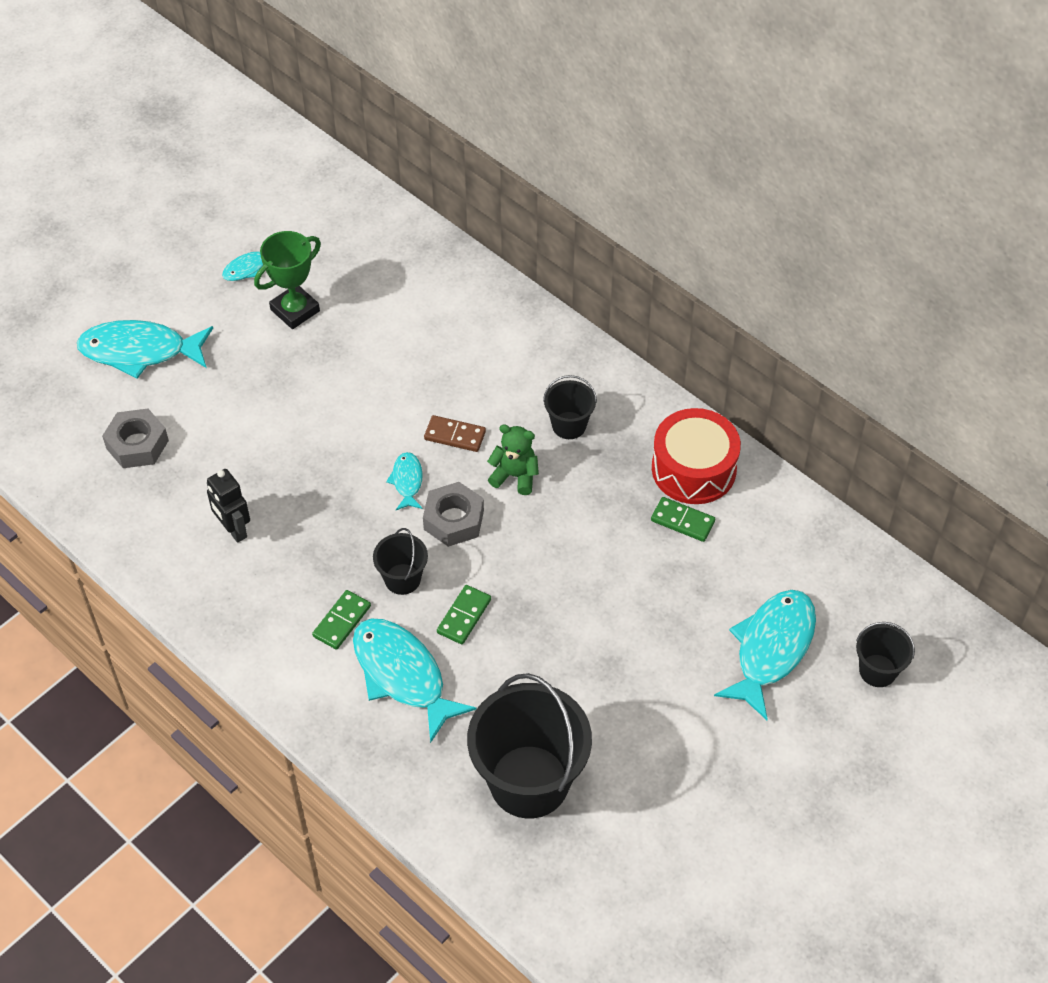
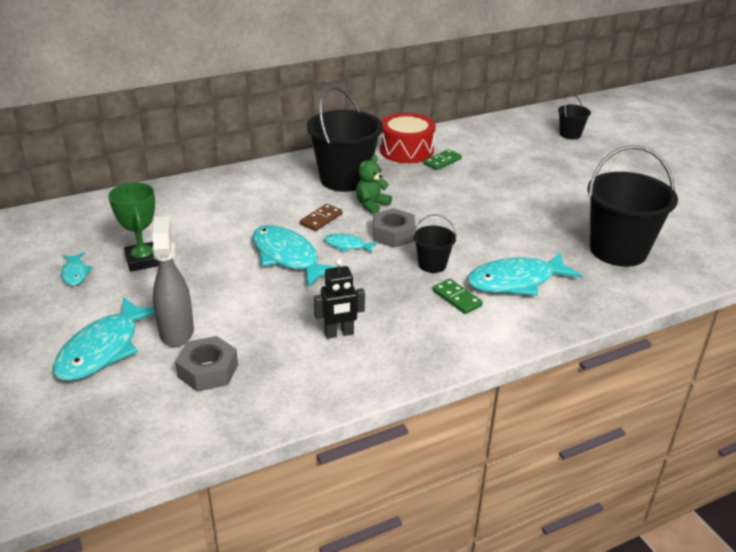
camera: 70 degrees left, 20 degrees down
green domino [437,585,491,644] -> none
black bucket [543,375,597,439] -> black bucket [307,86,383,192], size x2.07
turquoise fish [714,590,816,720] -> turquoise fish moved to [252,225,336,287]
none -> grey spray bottle [152,216,194,347]

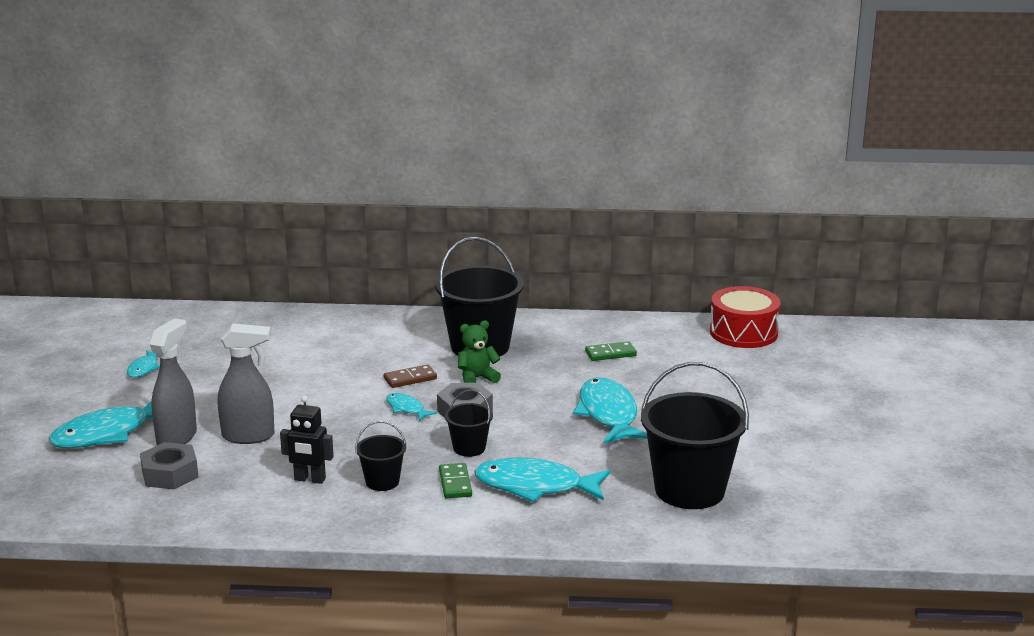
camera: 30 degrees right, 10 degrees down
green trophy [108,183,159,272] -> none
turquoise fish [252,225,336,287] -> turquoise fish moved to [573,377,647,444]
red drum [380,113,436,163] -> red drum moved to [710,286,781,348]
black bucket [558,94,591,139] -> black bucket moved to [355,421,406,491]
none -> grey spray bottle [218,323,274,444]

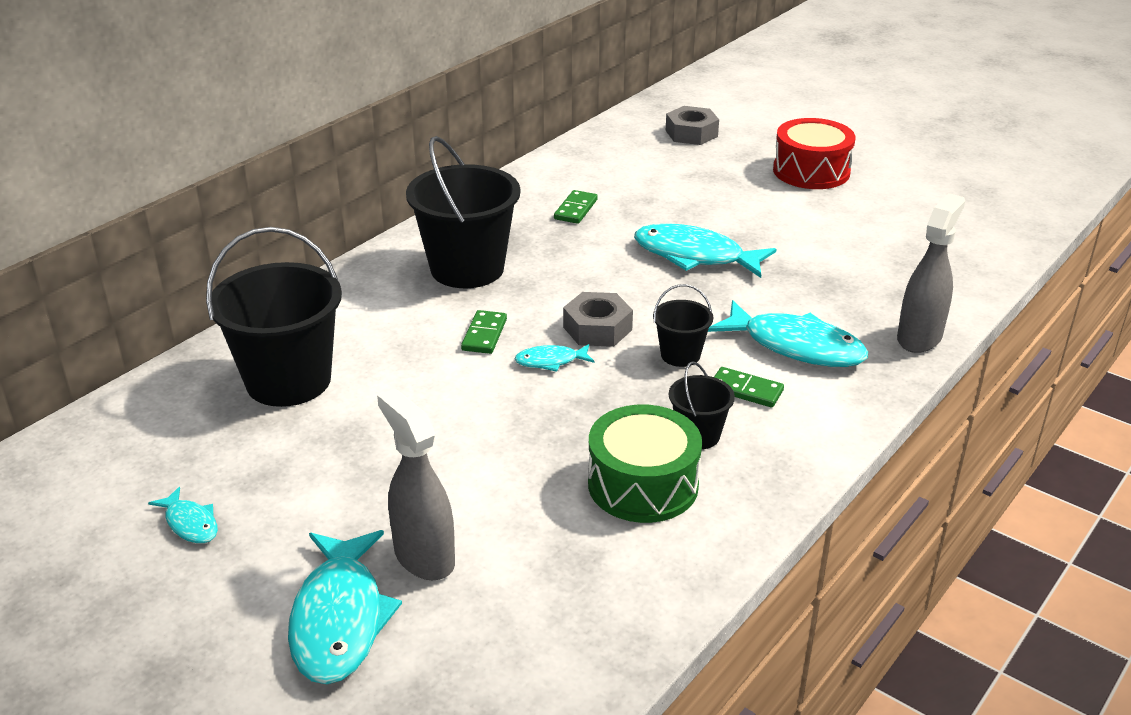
camera: 55 degrees left, 10 degrees up
grey nut [140,442,198,489] -> grey nut moved to [666,106,719,145]
grey spray bottle [218,323,274,444] -> grey spray bottle moved to [897,193,965,353]
black robot [280,396,334,484] -> green drum [588,405,702,523]
brown domino [384,364,437,388] -> green domino [461,310,507,354]
green teddy bear [458,320,501,383] -> none
turquoise fish [474,457,610,502] -> turquoise fish turned 105 degrees counterclockwise [708,300,868,367]
black bucket [641,362,749,509] -> black bucket moved to [206,227,342,407]
red drum [710,286,781,348] -> red drum moved to [773,118,855,189]

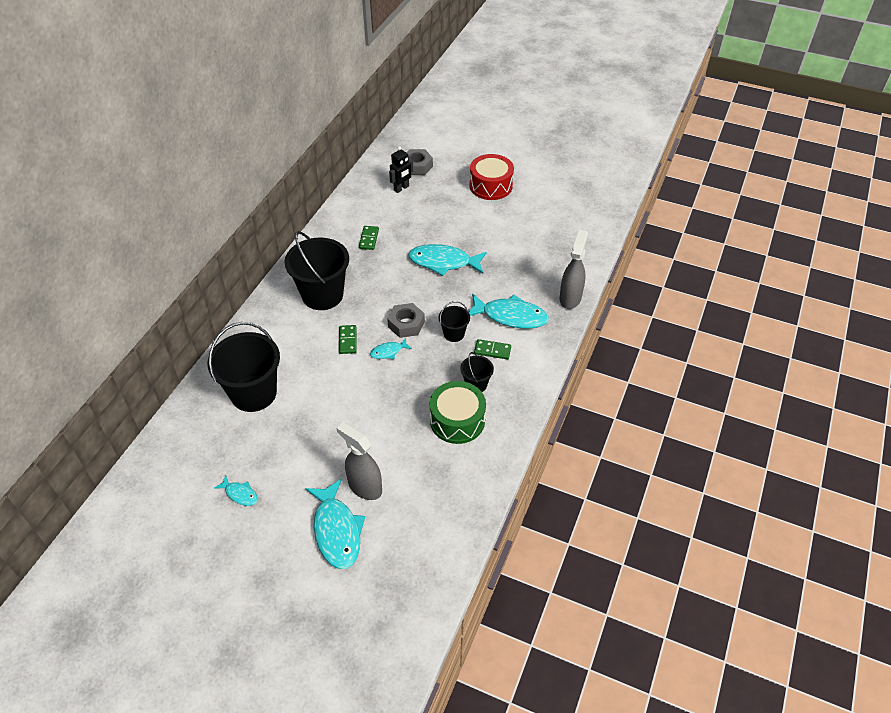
camera: 15 degrees left, 15 degrees up
none -> black robot [389,146,413,193]

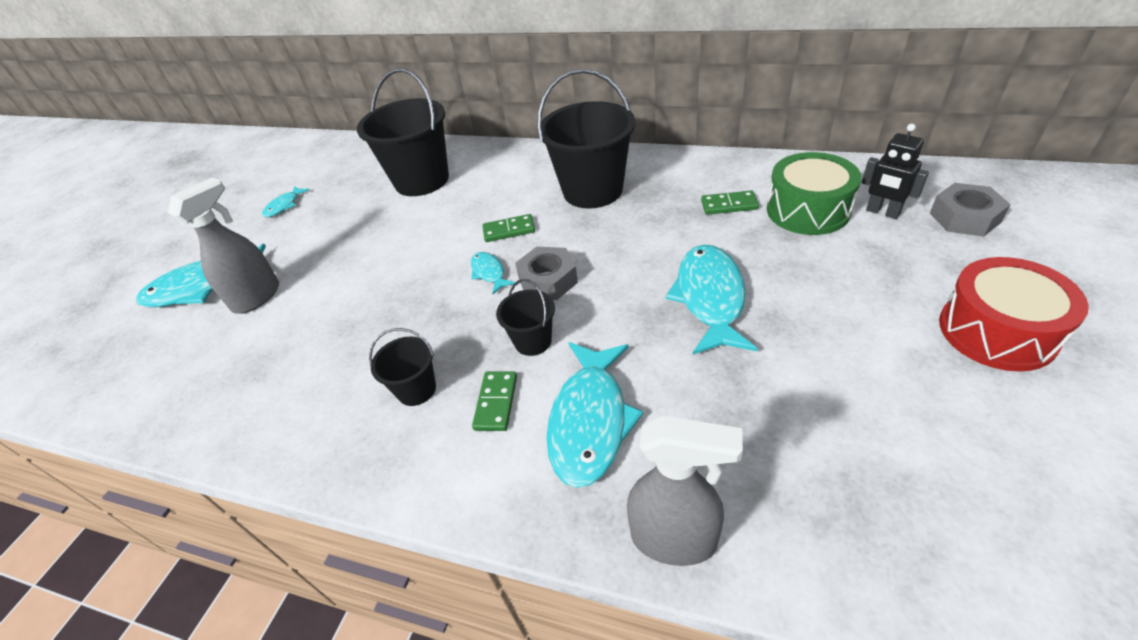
camera: 90 degrees right, 5 degrees down
green drum [430,381,486,444] -> green drum moved to [767,152,861,235]

